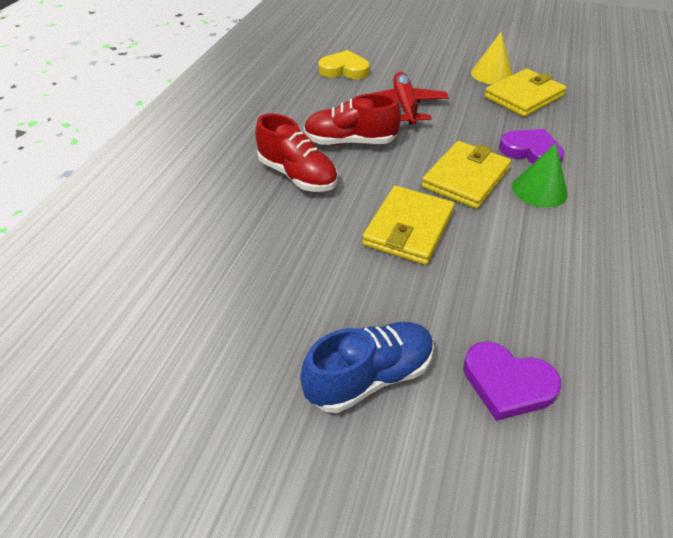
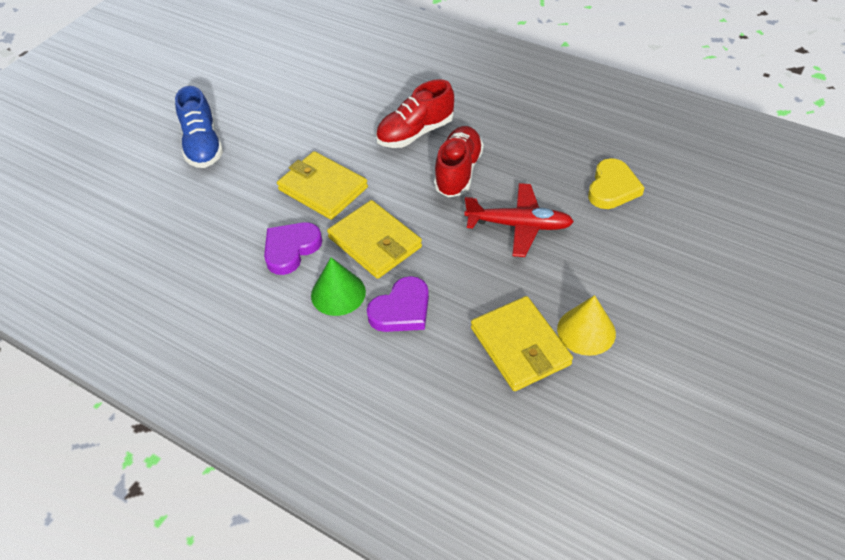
camera: 105 degrees right, 5 degrees up
purple heart [463,341,561,421] -> purple heart moved to [264,222,322,275]

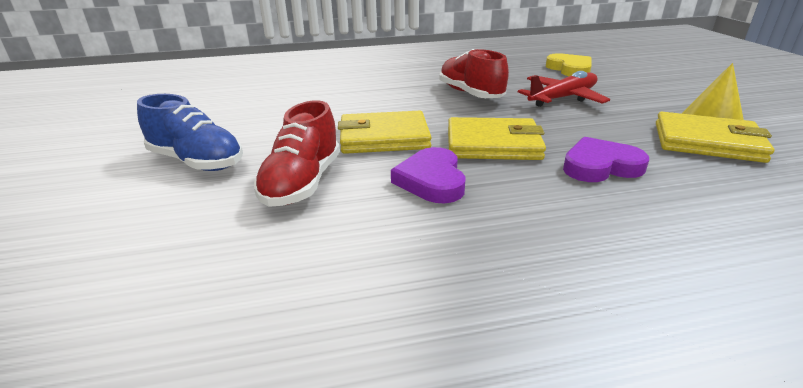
camera: 45 degrees left, 20 degrees down
green cone [311,257,366,316] -> none
purple heart [367,276,429,332] -> purple heart turned 105 degrees counterclockwise [563,137,649,182]
red shoe [376,79,454,148] -> red shoe moved to [254,100,340,207]

